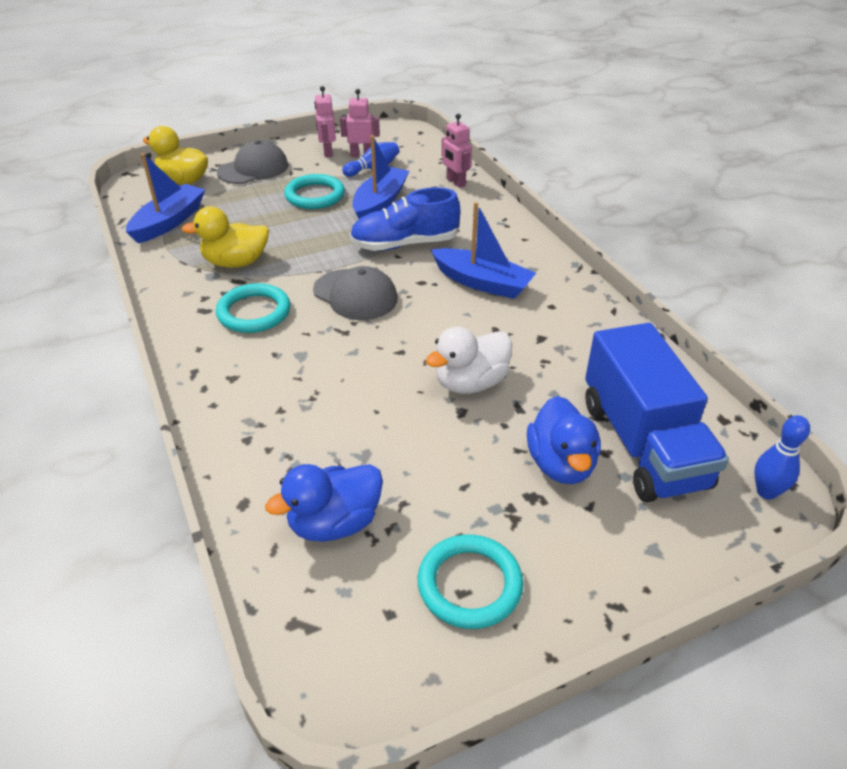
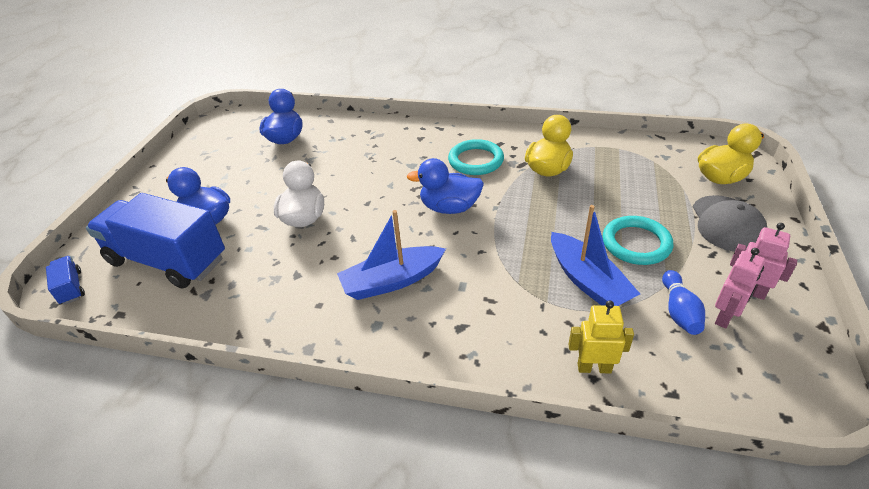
camera: 130 degrees right, 0 degrees up
blue boat [126,153,205,243] -> none
grey cap [313,266,398,320] -> blue duck [407,158,484,214]
blue shoe [350,187,460,251] -> none
turquoise ring [418,534,523,629] -> none
pink robot [442,114,472,188] -> yellow robot [568,300,634,374]
blue bowling pin [754,415,810,500] -> blue truck [46,256,85,305]

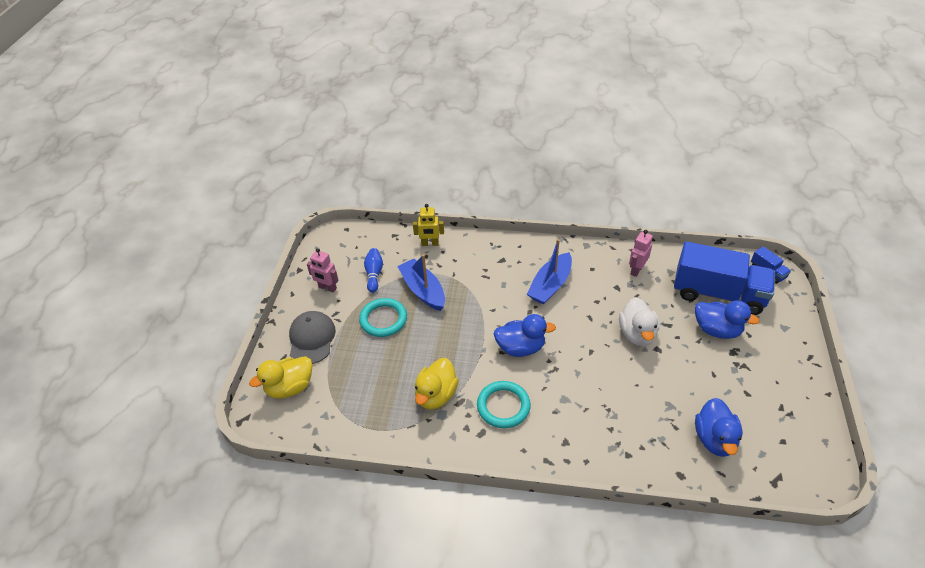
camera: 175 degrees right, 5 degrees up
blue boat [337,210,446,300] -> blue boat turned 150 degrees clockwise [527,239,572,305]
pink robot [715,248,765,329] -> pink robot moved to [629,230,653,277]

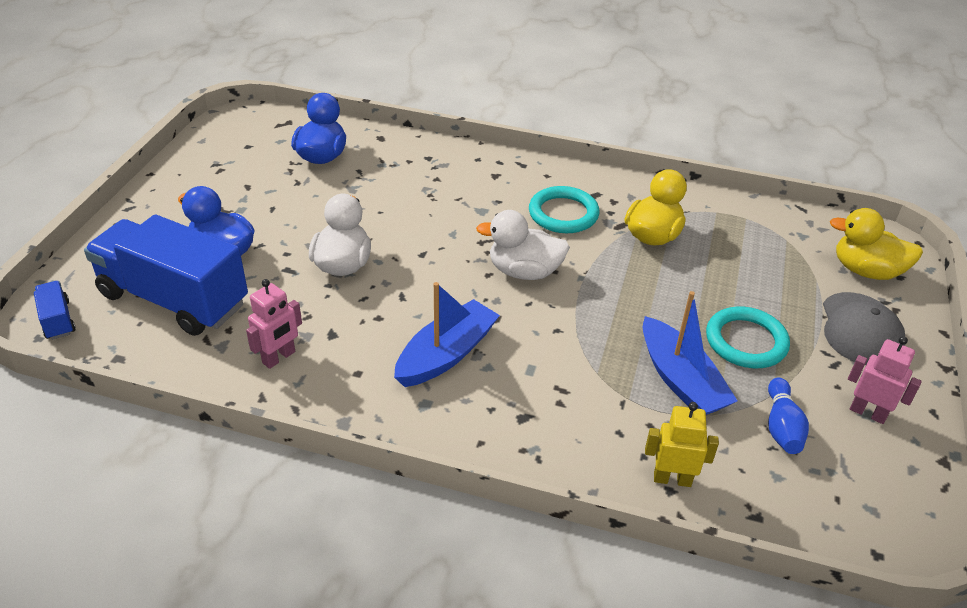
camera: 175 degrees left, 5 degrees down
yellow duck [249,356,312,398] -> yellow duck turned 135 degrees counterclockwise [830,208,923,280]
blue duck [493,314,556,357] -> white duck [476,210,570,280]

